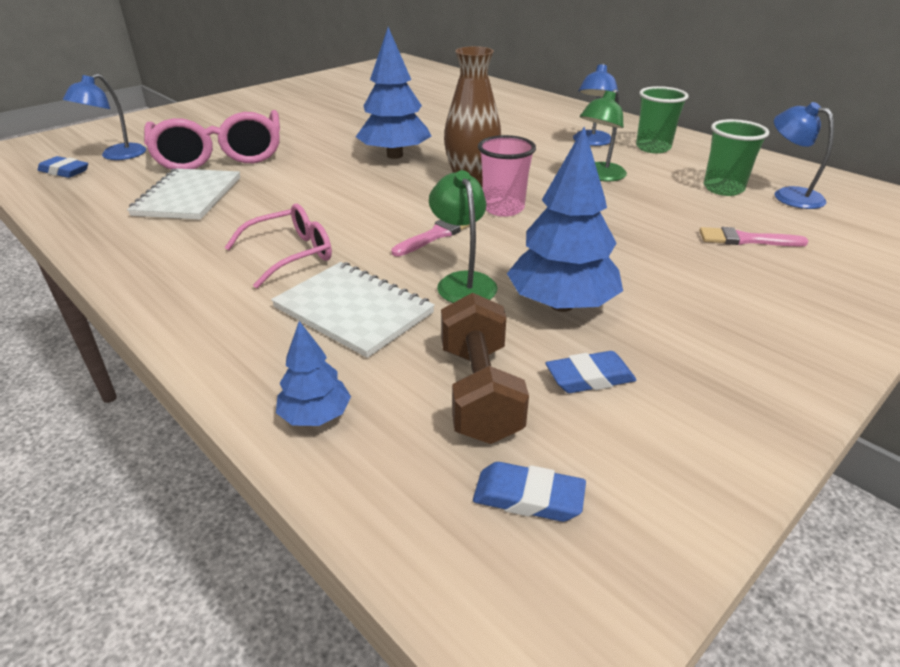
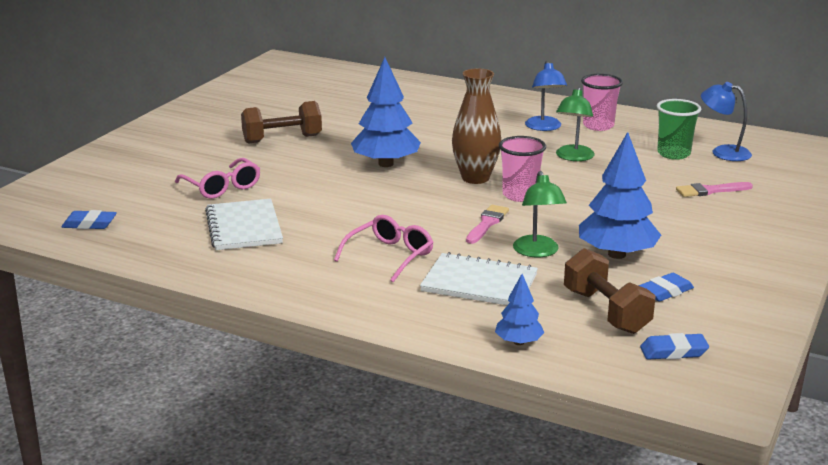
camera: 20 degrees left, 10 degrees down
blue lamp [63,74,146,160] -> none
pink glasses [144,110,280,169] -> pink glasses [175,158,260,199], size x0.58
green lamp [429,170,497,303] -> green lamp turned 150 degrees counterclockwise [513,171,567,257]
green cup [636,86,688,153] -> pink cup [581,74,623,131]
none -> brown dumbbell [241,101,322,144]

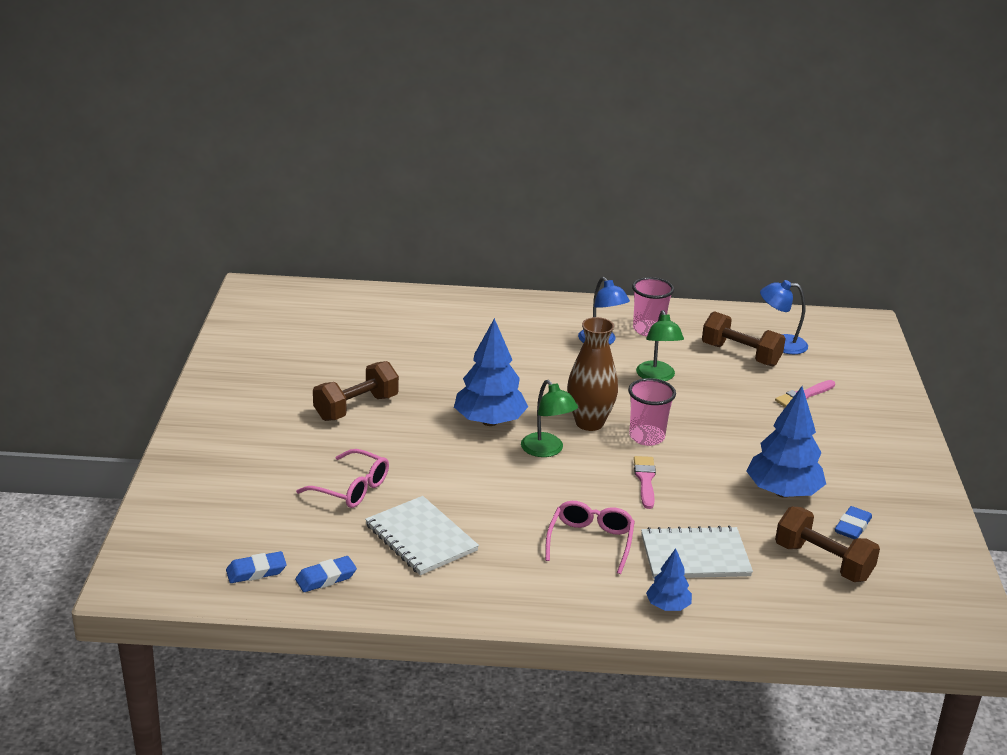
camera: 25 degrees left, 5 degrees up
blue tree [495,274,545,345] -> blue tree moved to [646,548,692,611]
green lamp [513,171,567,257] -> green lamp moved to [521,380,578,457]
blue eraser [640,333,709,360] -> blue eraser moved to [295,556,357,592]
green cup [657,99,701,160] -> brown dumbbell [702,311,786,366]

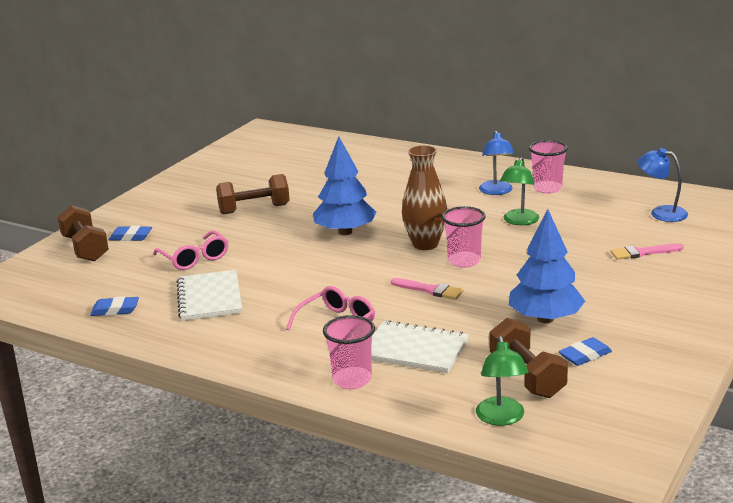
camera: 30 degrees right, 5 degrees down
blue eraser [226,551,287,583] -> blue eraser moved to [109,226,152,241]
green lamp [521,380,578,457] -> green lamp moved to [476,336,529,426]
pink brush [634,456,656,509] -> pink brush turned 90 degrees clockwise [391,278,463,300]
blue tree [646,548,692,611] -> pink cup [323,315,375,389]
brown dumbbell [702,311,786,366] -> brown dumbbell moved to [58,205,109,261]

